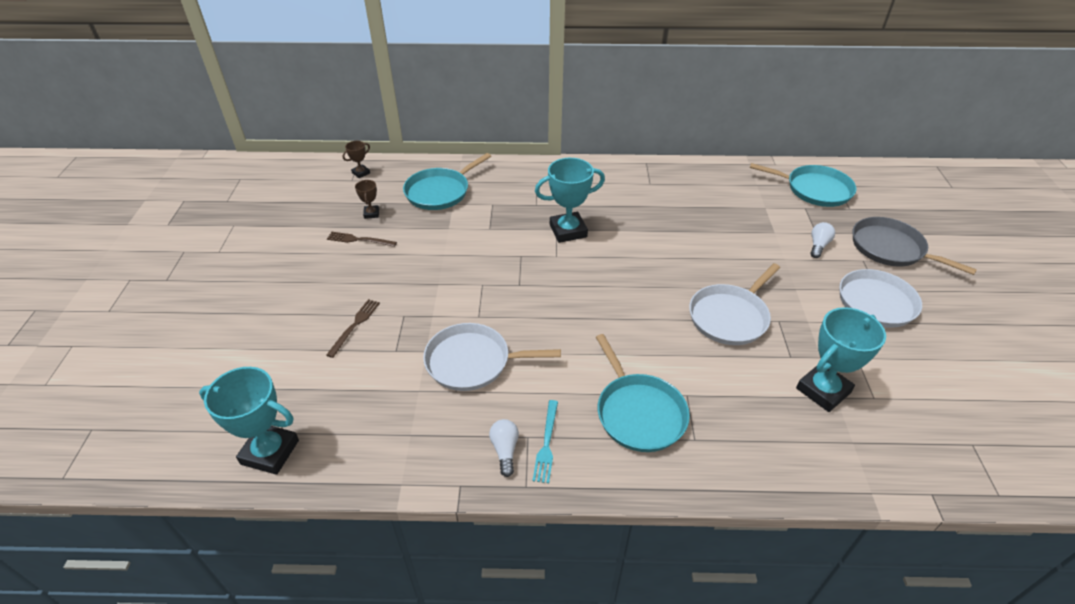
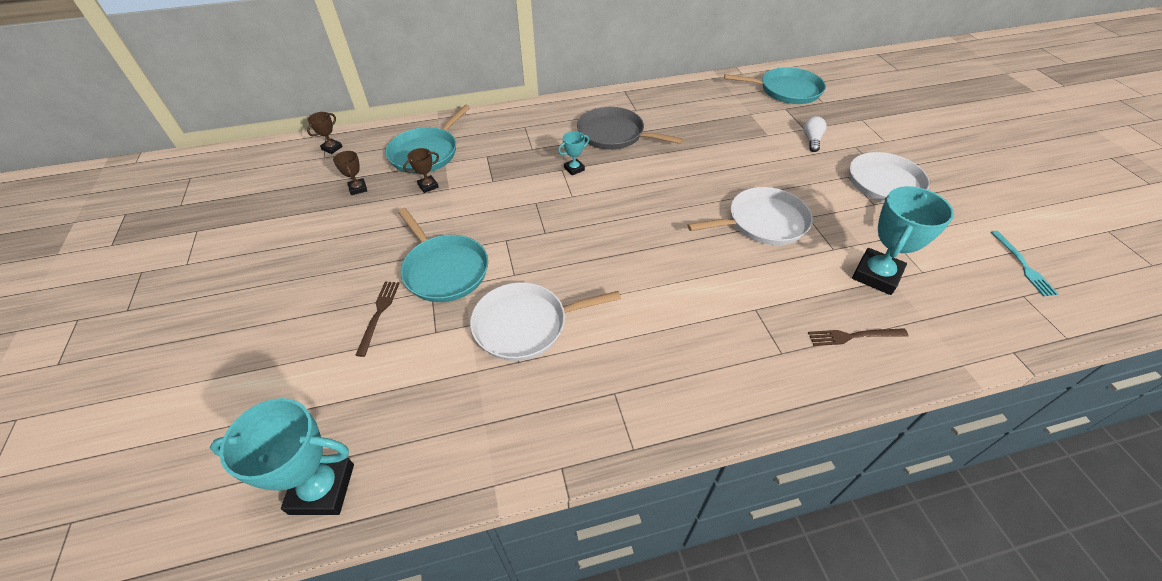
camera: 15 degrees left, 5 degrees up
brown fork [327,232,397,247] -> brown fork moved to [808,328,909,346]
white light bulb [489,419,519,477] -> none
turquoise fork [533,400,558,483] -> turquoise fork moved to [991,231,1058,297]
turquoise trophy [535,158,605,243] -> turquoise trophy [558,131,589,175], size x0.49
turquoise pan [596,334,690,452] -> turquoise pan moved to [398,208,488,302]
white pan [689,263,780,345] -> white pan turned 135 degrees counterclockwise [687,187,813,245]
grey pan [853,217,977,275] -> grey pan moved to [577,107,683,150]
none -> brown trophy [403,148,439,193]

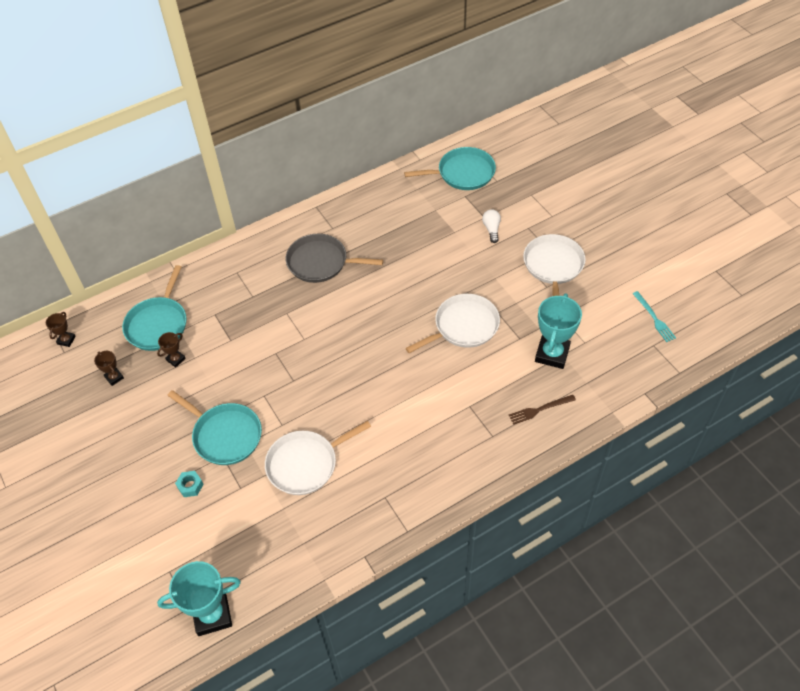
camera: 15 degrees left, 5 degrees up
brown fork [355,281,400,357] -> turquoise nut [175,471,204,497]
turquoise trophy [558,131,589,175] -> none

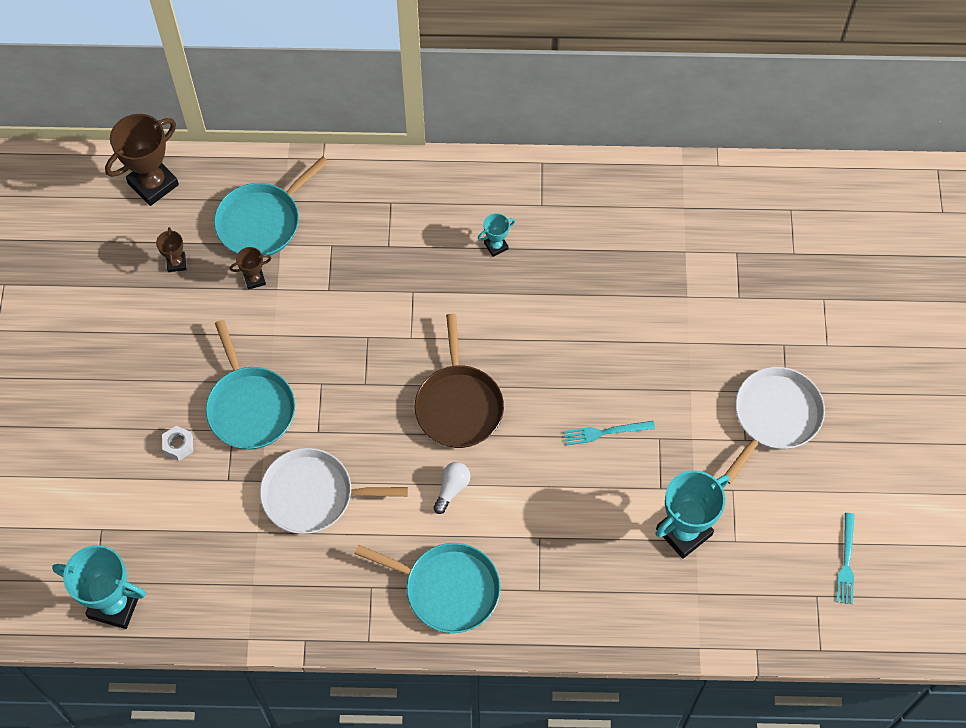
camera: 30 degrees right, 10 degrees up
brown trophy [46,312,76,347] -> brown trophy [105,114,179,206], size x2.05
turquoise nut [175,471,204,497] -> white nut [162,426,193,461]
grey pan [286,234,383,283] -> turquoise trophy [478,213,515,257]
turquoise pan [404,147,496,190] -> turquoise pan moved to [355,543,501,633]
white pan [406,294,500,353] -> turquoise fork [563,421,655,445]
white light bulb [482,209,501,243] -> white light bulb moved to [433,462,471,514]
brown fork [509,395,576,425] -> none
none -> brown pan [415,314,504,448]

